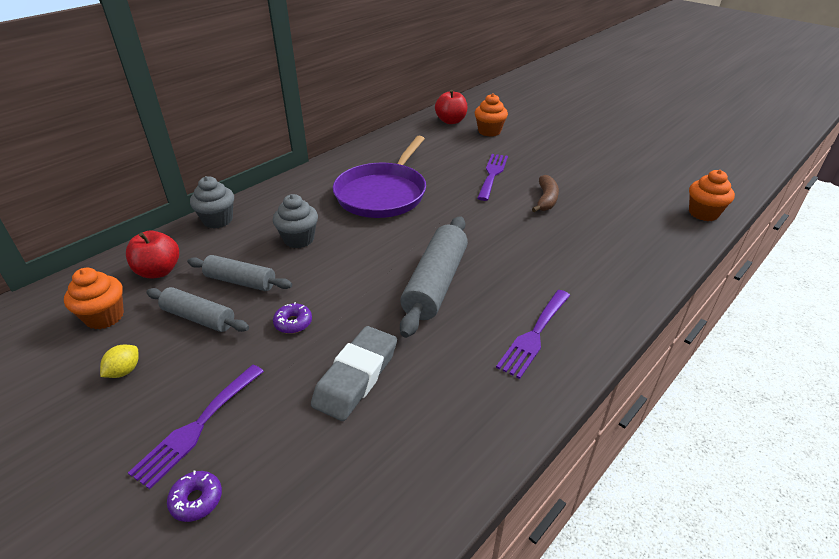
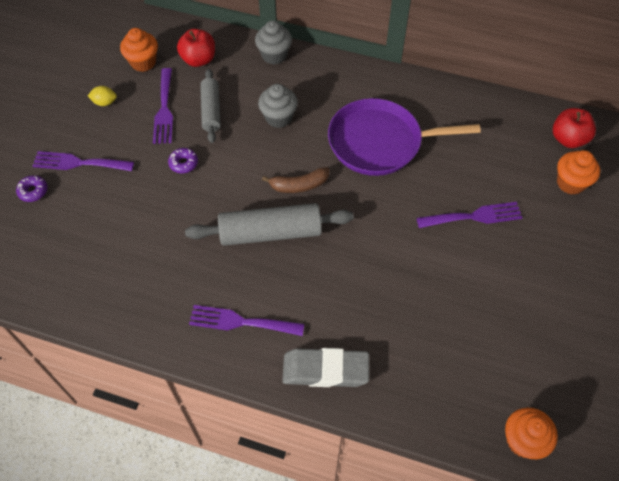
camera: 65 degrees right, 20 degrees up
grey rolling pin [146,287,249,332] -> purple fork [153,68,173,144]
grey eraser [311,326,397,421] -> grey eraser moved to [282,348,369,387]
brown banana [532,175,559,212] -> brown banana moved to [262,167,329,193]

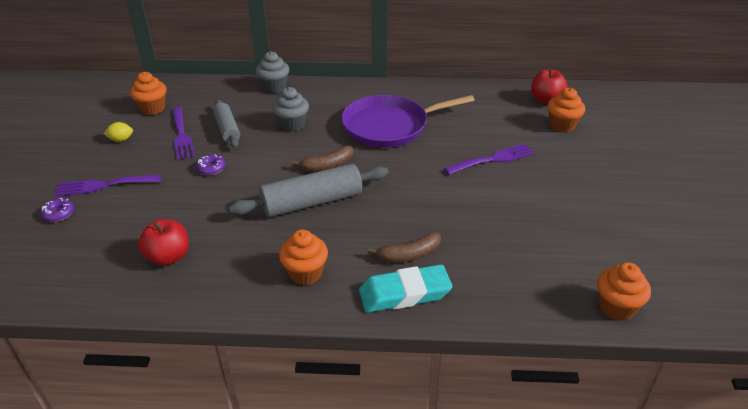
camera: 15 degrees left, 20 degrees down
red apple [177,29,215,67] -> red apple moved to [138,219,189,266]
purple fork [189,305,304,336] -> orange cupcake [279,229,328,285]
grey eraser [282,348,369,387] -> turquoise eraser [359,265,452,313]
none -> brown banana [368,232,441,263]

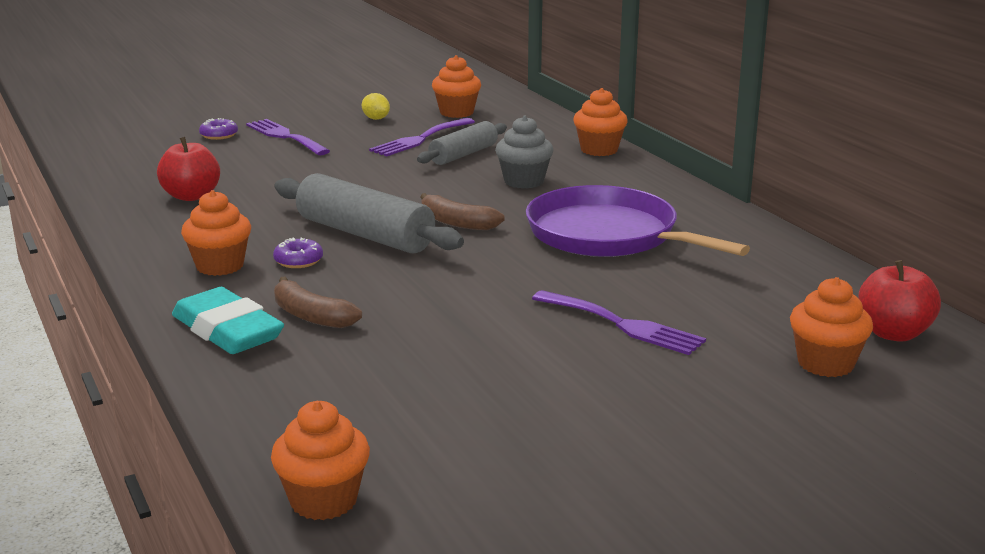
camera: 60 degrees right, 15 degrees down
purple donut [196,154,225,176] -> purple donut moved to [273,237,323,268]
grey cupcake [256,51,289,93] -> orange cupcake [573,88,628,156]

